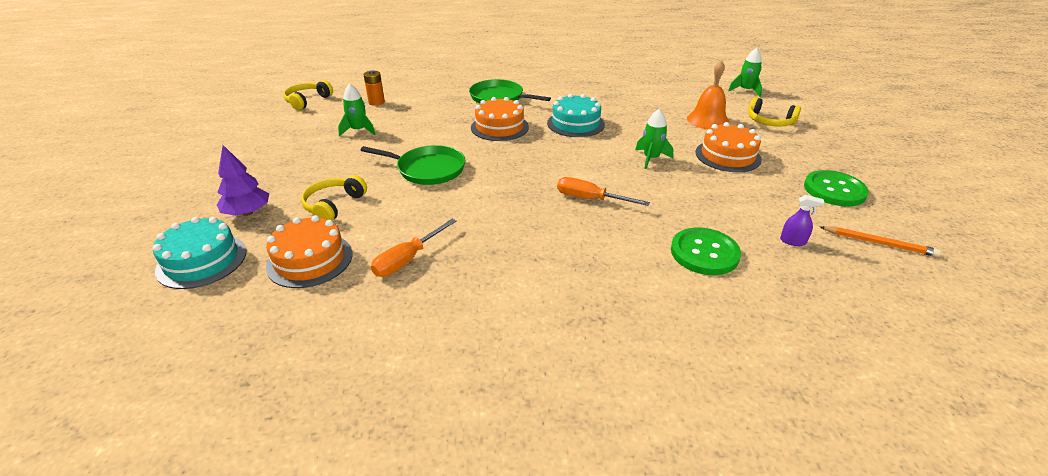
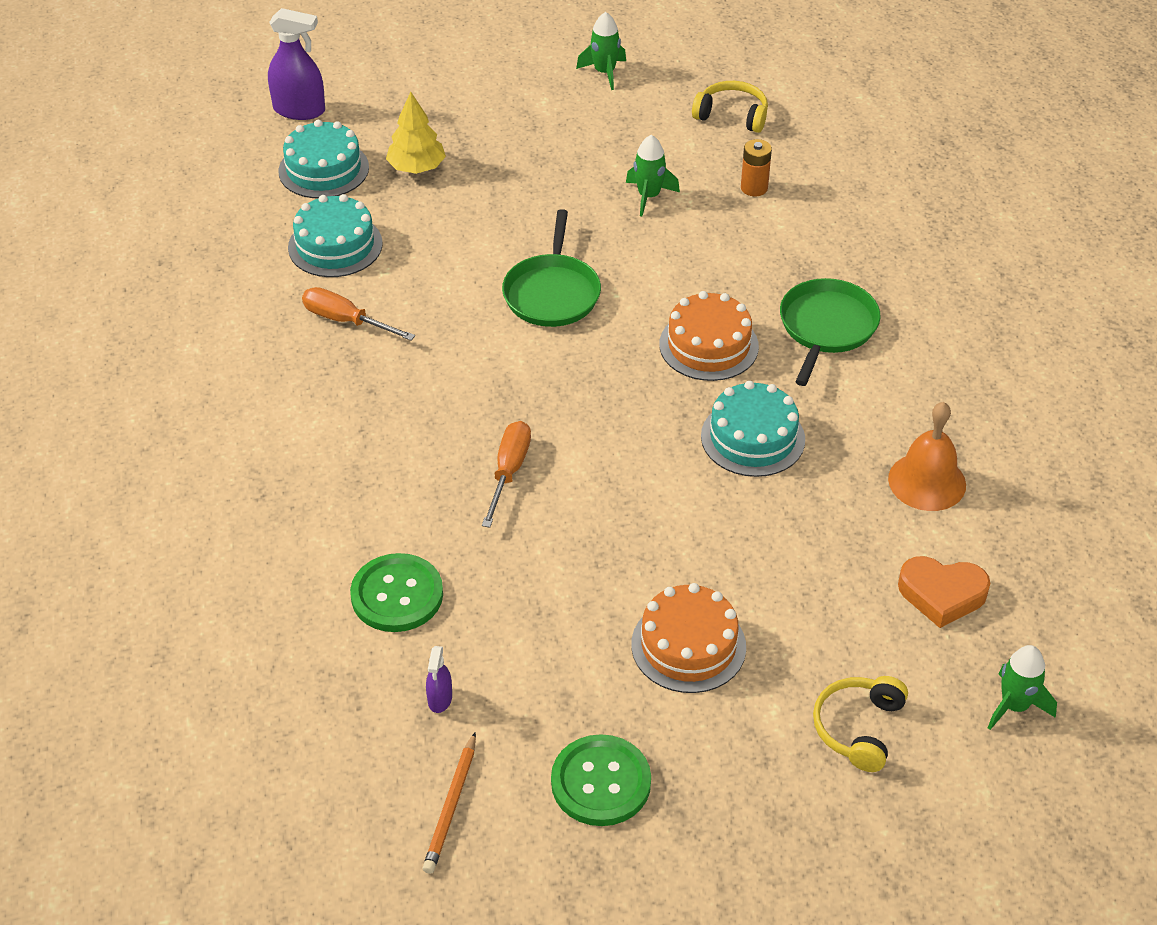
camera: 80 degrees right, 10 degrees up
purple tree [217,145,269,216] -> yellow tree [386,92,446,174]
orange cake [266,215,352,288] -> turquoise cake [288,194,383,277]
yellow headphones [301,175,367,221] -> none
green rocket [635,109,673,169] -> green rocket moved to [576,12,626,90]
orange bell [687,60,730,129] -> orange bell moved to [888,402,966,511]
none -> purple spray bottle [268,8,325,120]
none -> orange heart [898,556,990,628]

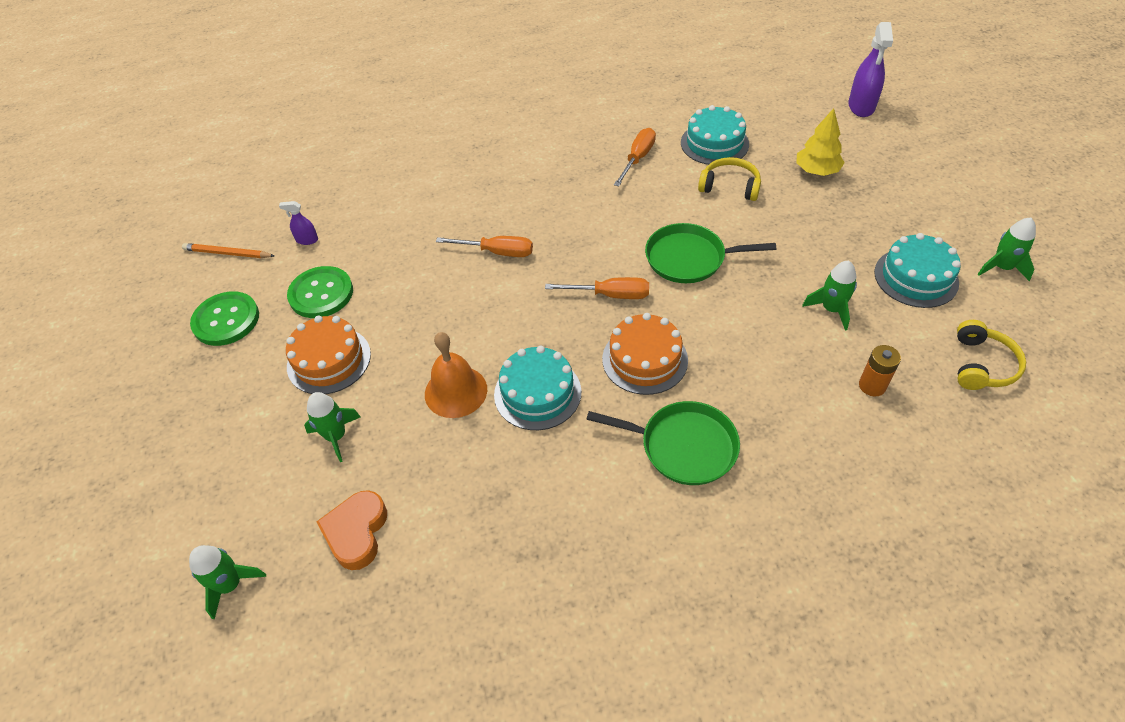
camera: 90 degrees right, 5 degrees up
turquoise cake [278,120,369,198] -> turquoise cake moved to [874,233,961,308]
green button [350,553,443,632] -> green button moved to [287,266,353,318]
yellow headphones [813,676,908,772] -> yellow headphones moved to [698,157,761,201]
orange bell [888,402,966,511] -> orange bell moved to [425,332,487,418]
none -> green rocket [304,392,361,462]
none -> orange screwdriver [545,277,649,299]

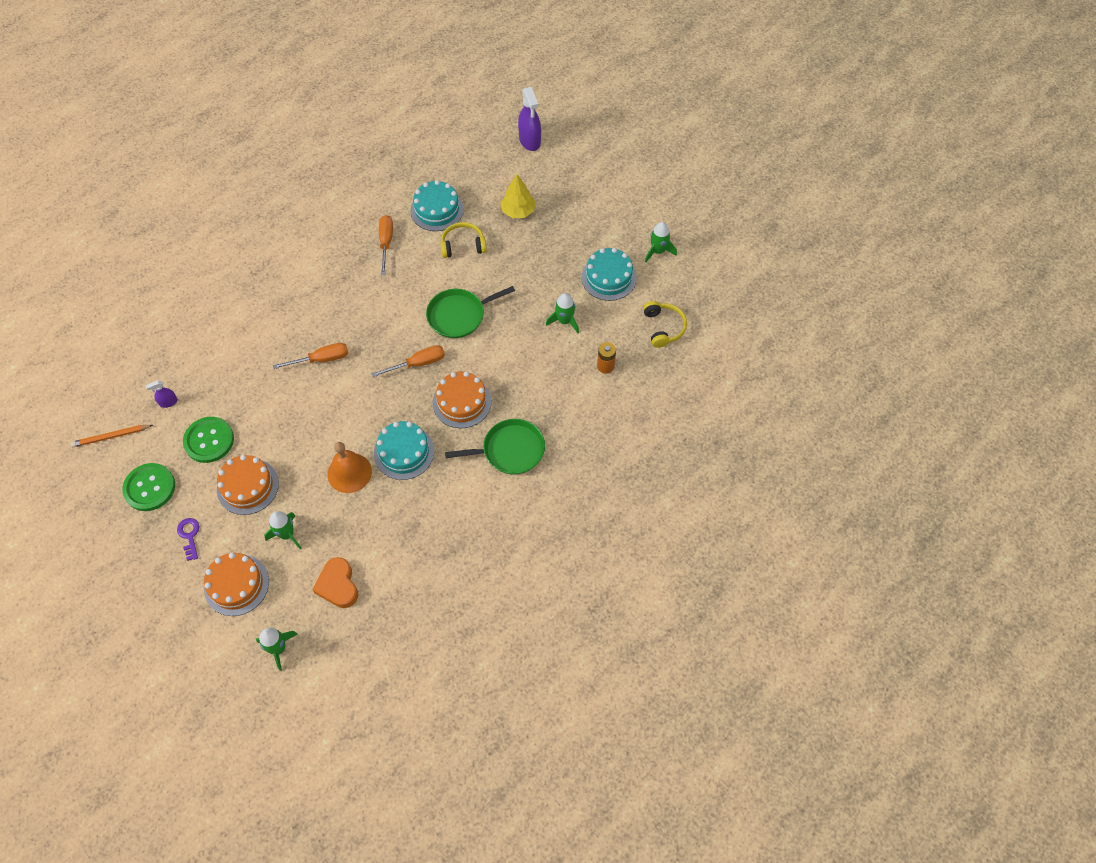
camera: 30 degrees left, 10 degrees up
none -> purple key [177,518,199,561]
none -> orange cake [204,553,269,616]

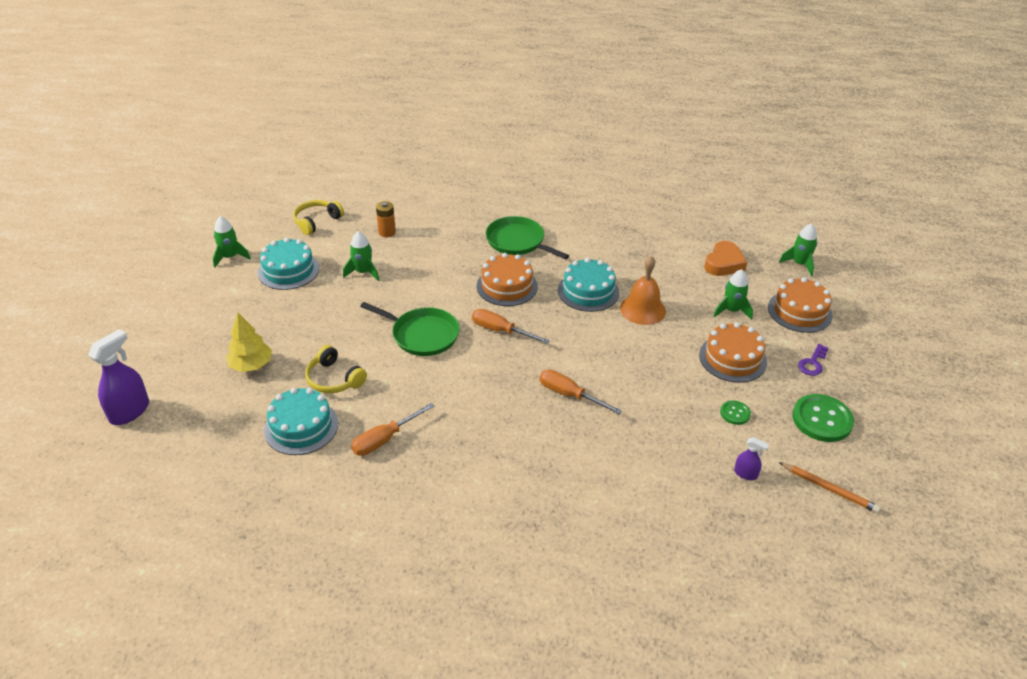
camera: 130 degrees left, 20 degrees down
green button [183,417,234,463] -> green button [720,401,751,425], size x0.51

